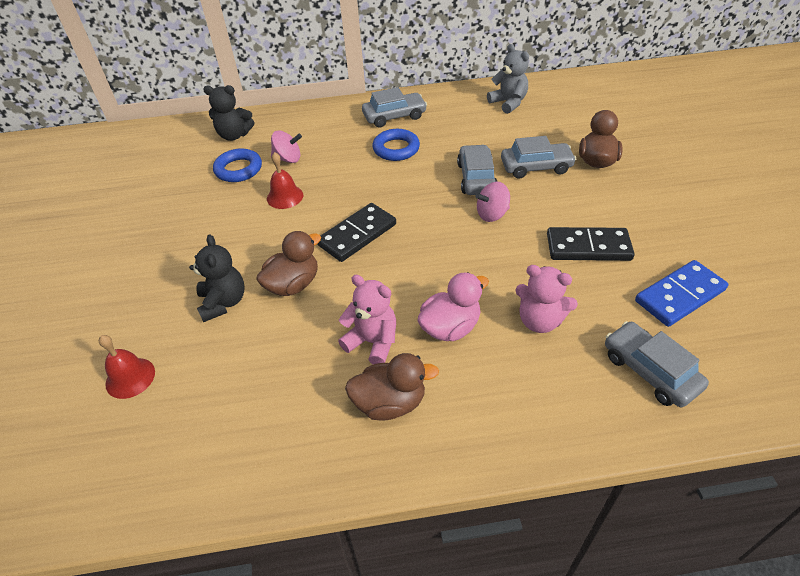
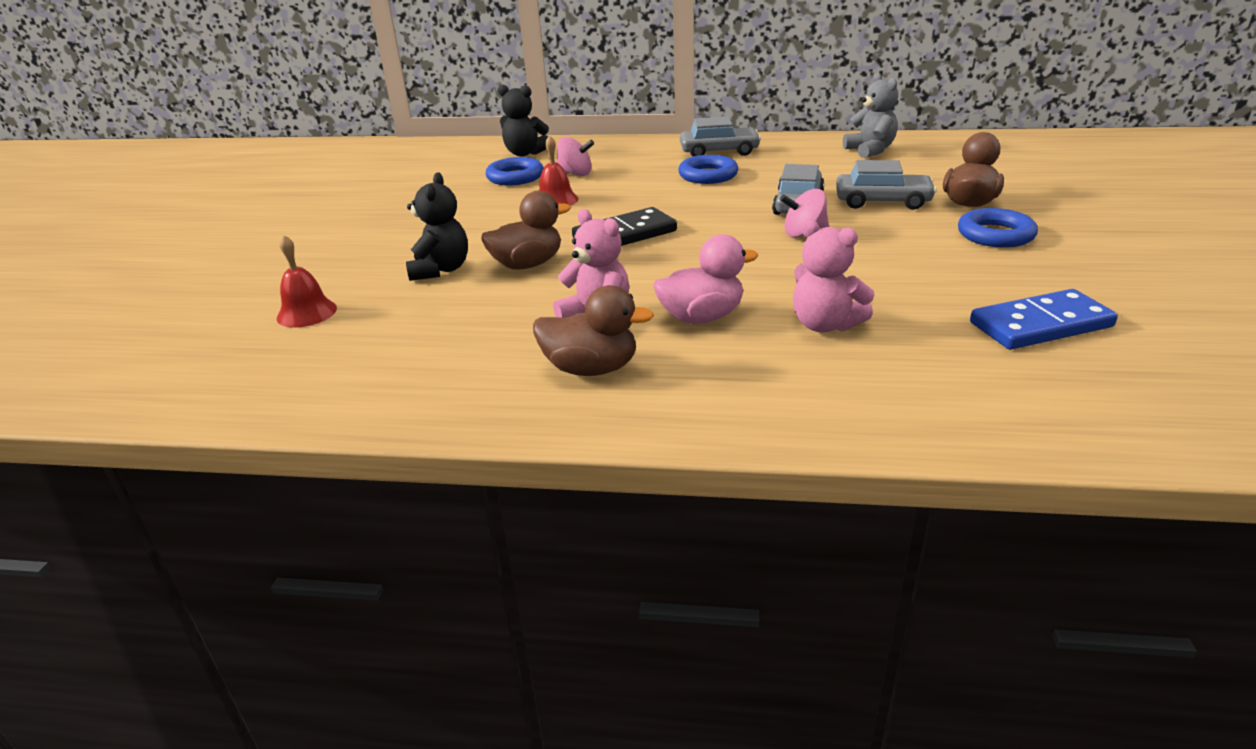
camera: 15 degrees right, 15 degrees down
black domino [547,227,635,261] -> none
grey car [605,321,709,407] -> none
none -> blue ring [958,208,1038,248]

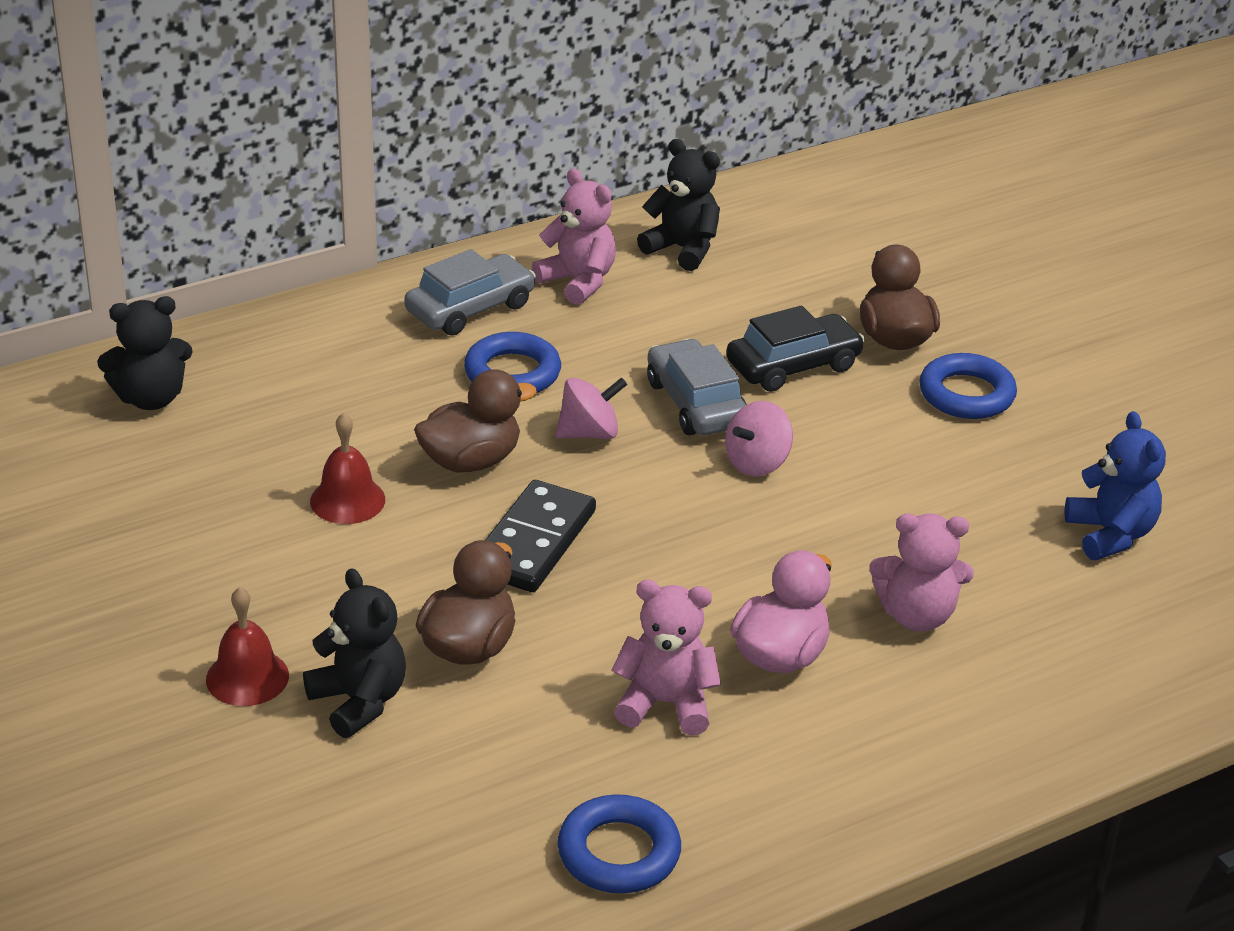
camera: 40 degrees left, 5 degrees up
red bell [277,235,337,327] -> red bell moved to [206,587,289,706]
blue ring [486,157,544,186] -> blue ring moved to [558,794,681,893]
brown duck [533,285,654,376] -> brown duck moved to [414,369,537,472]
pink spinning top [557,137,594,176] -> pink spinning top moved to [555,377,627,439]
grey car [836,160,937,210] -> black car [726,306,865,392]
grey teddy bear [843,72,898,158] -> black teddy bear [637,139,720,271]
blue domino [970,289,1118,350] -> blue teddy bear [1065,411,1166,560]
none -> pink teddy bear [532,169,616,305]

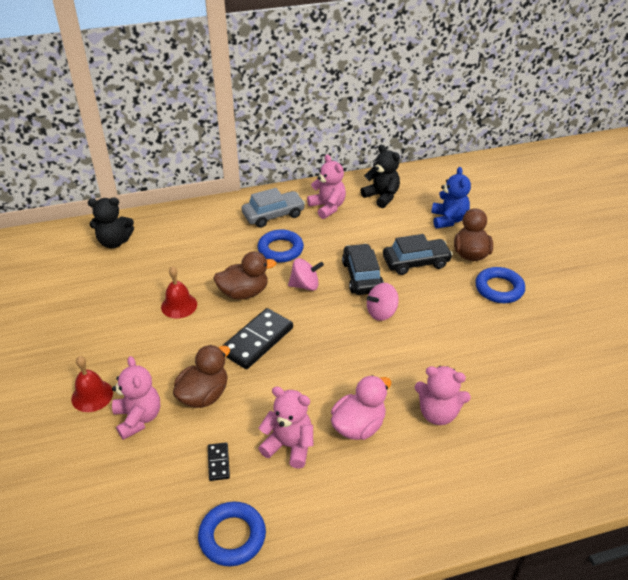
camera: 15 degrees right, 5 degrees up
black teddy bear [303,568,406,738] -> pink teddy bear [112,356,160,440]
grey car [647,339,747,435] -> black car [342,244,384,295]
blue teddy bear [1065,411,1166,560] -> blue teddy bear moved to [431,167,471,228]
none -> black domino [208,443,230,481]

